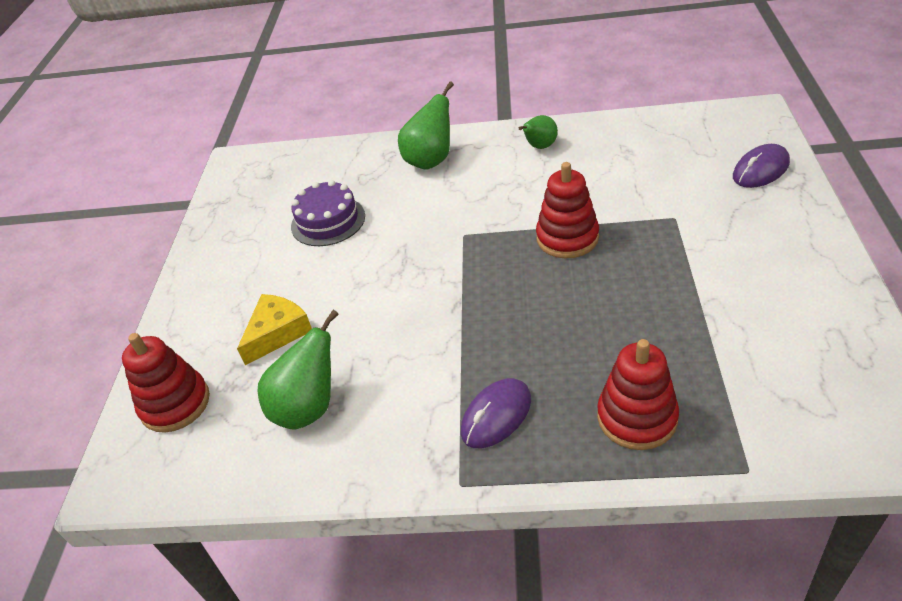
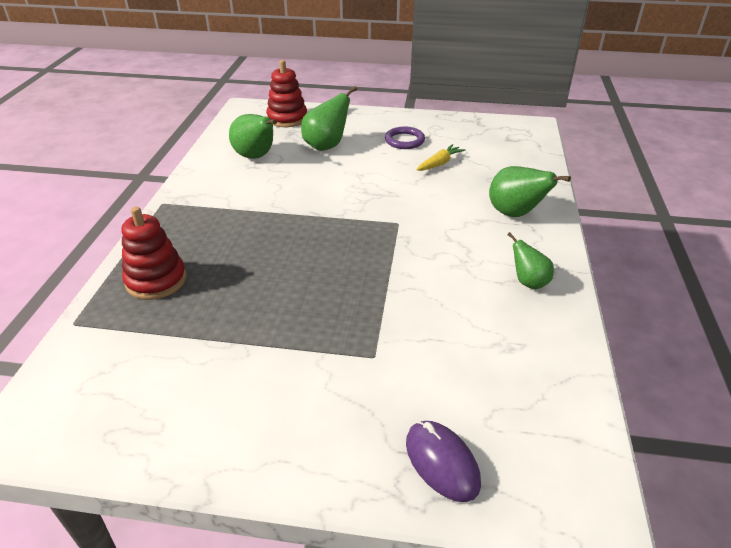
camera: 90 degrees right, 5 degrees down
yellow cheese [237,294,312,365] -> green pear [301,86,357,151]
purple cake [291,180,365,246] -> yellow carrot [416,144,465,171]
purple mouse [461,378,531,448] -> none
red stacking toy [536,162,599,258] -> none
none -> purple ring [385,127,425,149]

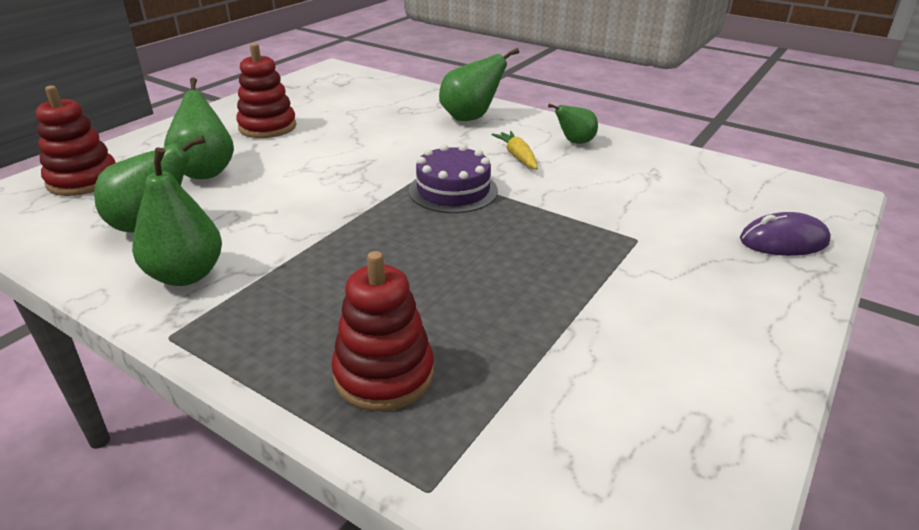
camera: 65 degrees left, 5 degrees down
purple ring [385,127,425,149] -> red stacking toy [236,43,296,138]
yellow carrot [416,144,465,171] -> yellow carrot moved to [491,131,538,169]
none -> green pear [132,148,222,286]
none -> purple cake [409,144,498,213]

